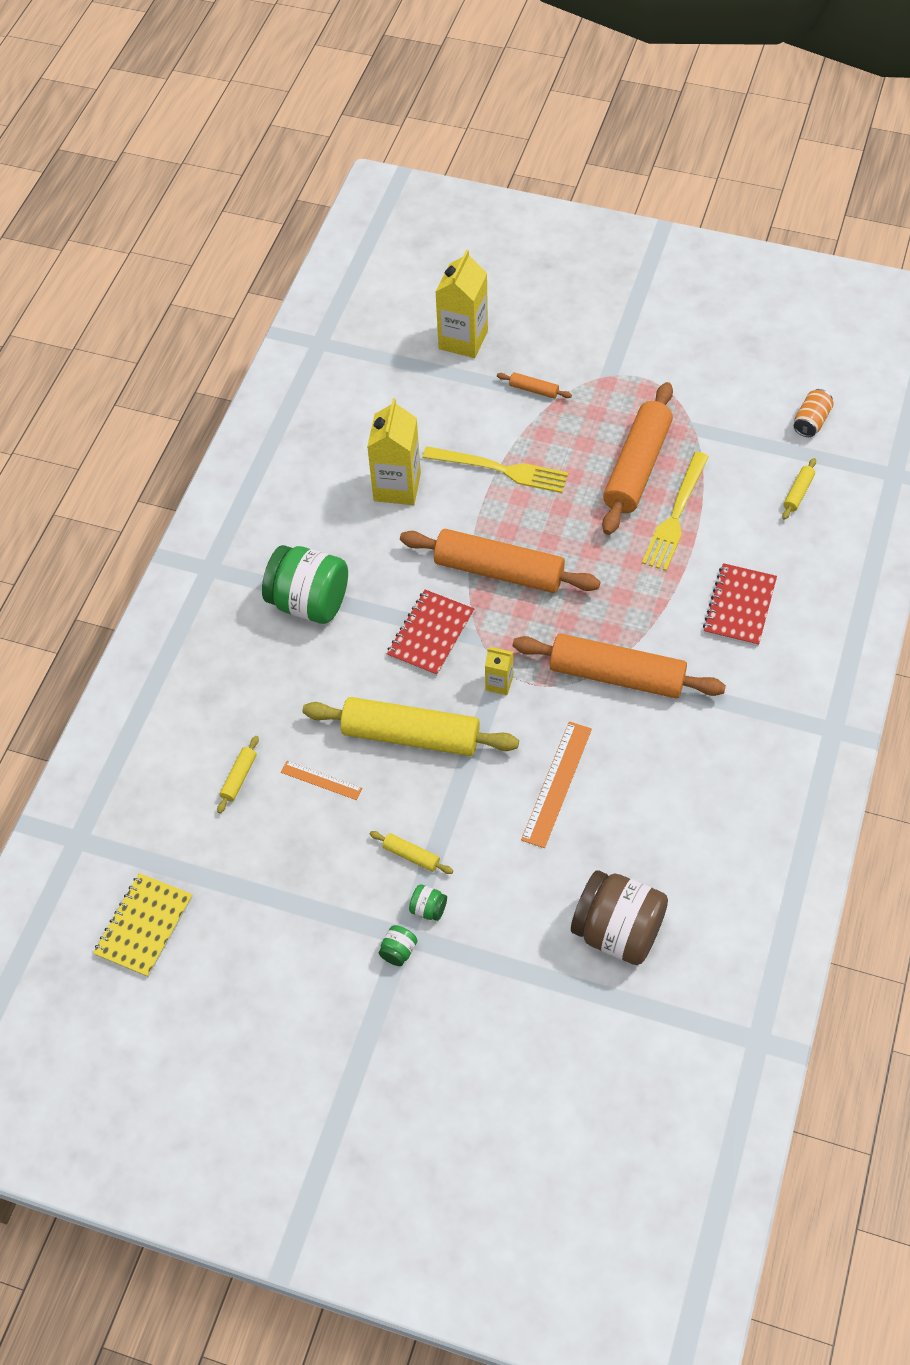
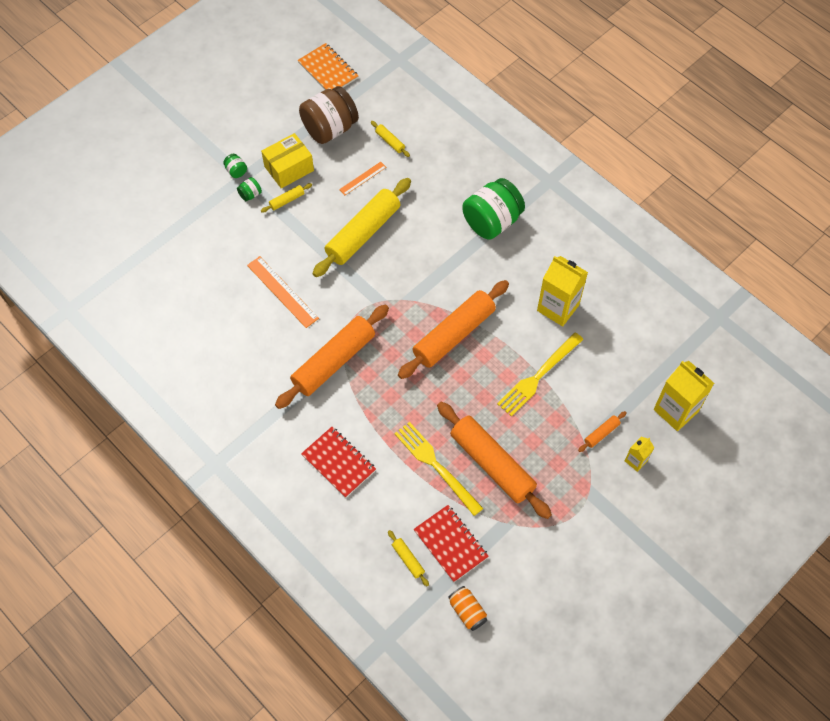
camera: 115 degrees right, 5 degrees up
yellow notebook [93,873,192,977] -> orange notebook [298,43,358,90]
red notebook [387,590,474,676] -> red notebook moved to [414,505,489,582]
yellow carton [485,647,513,695] -> yellow carton moved to [625,437,655,472]
brown jar [571,870,668,965] -> brown jar moved to [299,86,359,144]
none -> yellow box [261,133,314,188]

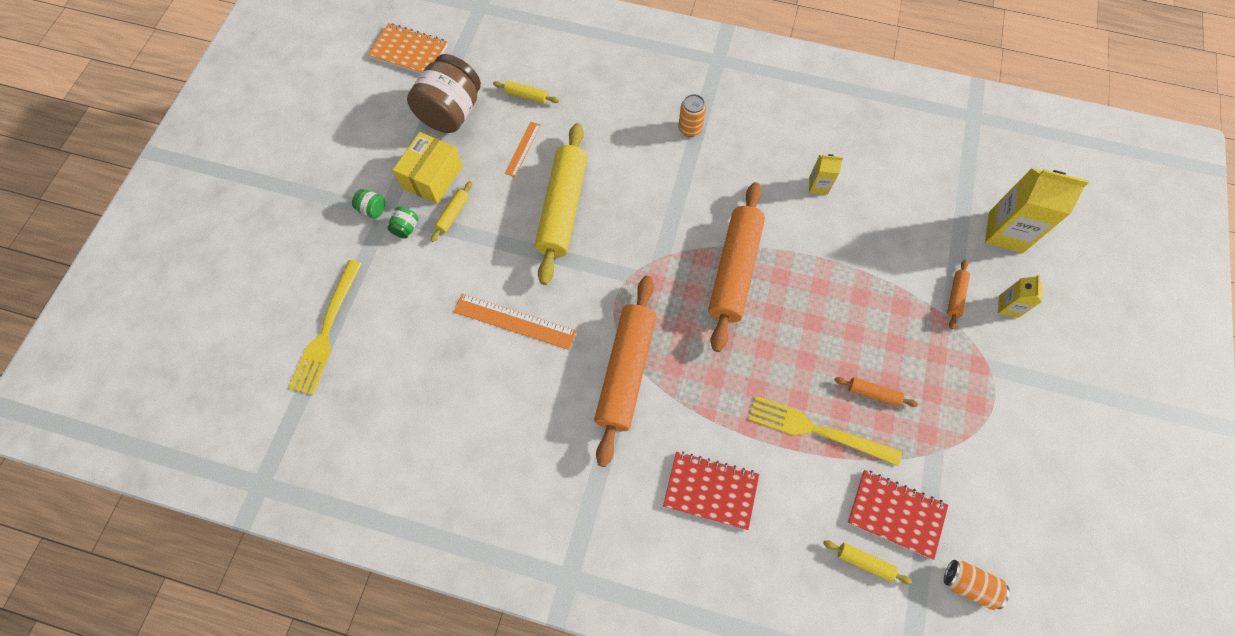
camera: 30 degrees left, 5 degrees up
orange rolling pin [437,402,552,519] -> orange rolling pin [834,377,918,407], size x0.41
green jar [462,178,525,240] -> orange can [678,94,706,137]
yellow fork [497,332,584,417] -> yellow fork moved to [288,260,362,395]
yellow carton [537,256,588,327] -> yellow carton [809,154,843,195], size x0.51

